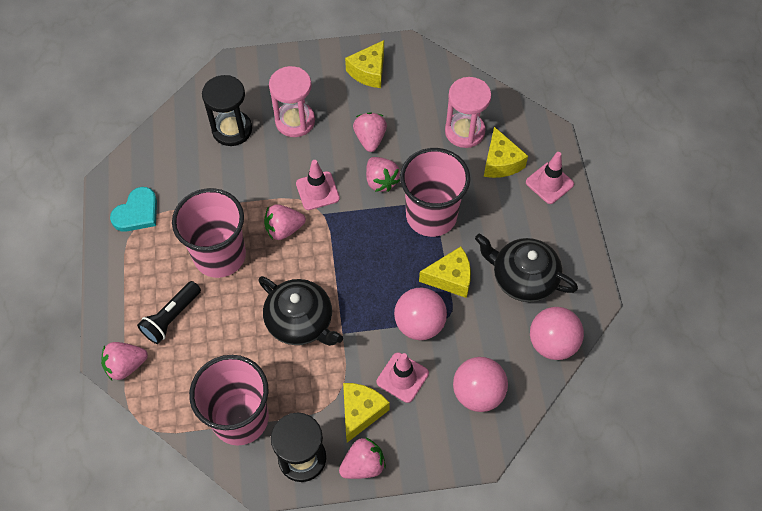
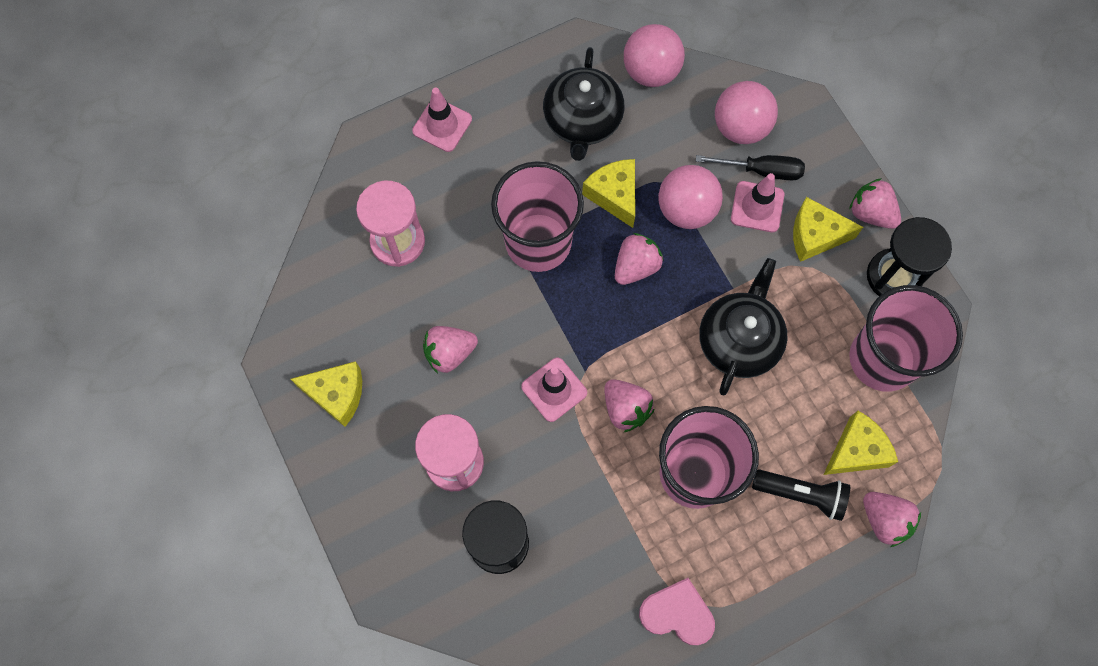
camera: 110 degrees left, 10 degrees up
turquoise heart [110,187,157,232] -> pink heart [639,578,715,645]
pink strawberry [366,157,400,192] -> pink strawberry moved to [615,233,664,285]
yellow cheese [484,127,528,178] -> yellow cheese moved to [823,411,898,475]
none -> black screwdriver [696,155,805,180]

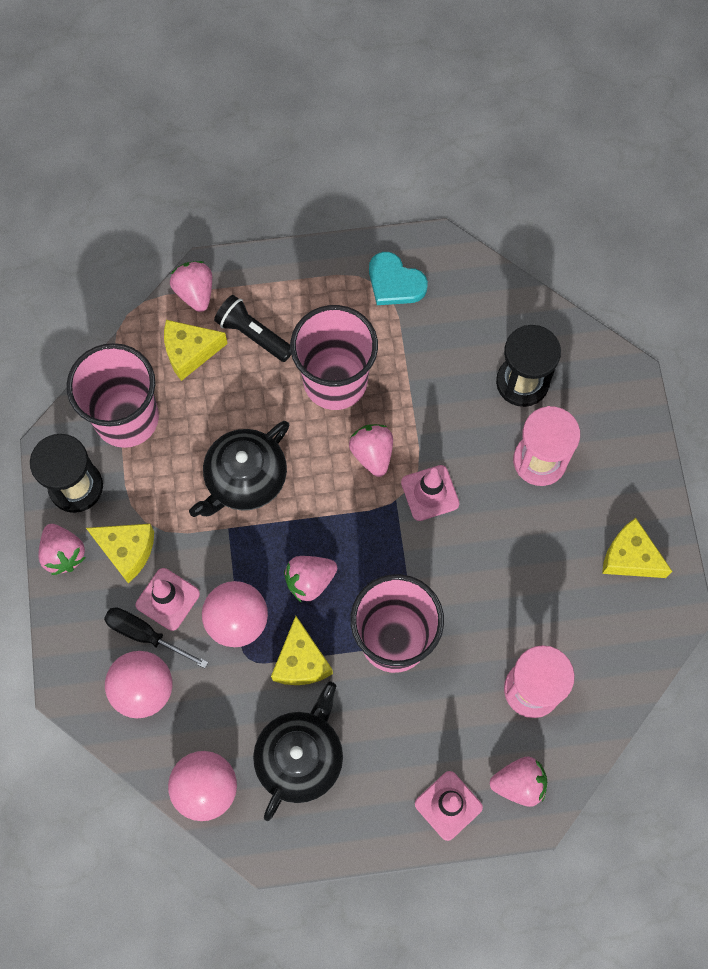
camera: 160 degrees left, 0 degrees up
pink strawberry [423,326,478,373] -> pink strawberry moved to [490,756,547,807]
pink heart [639,578,715,645] -> turquoise heart [369,252,428,305]

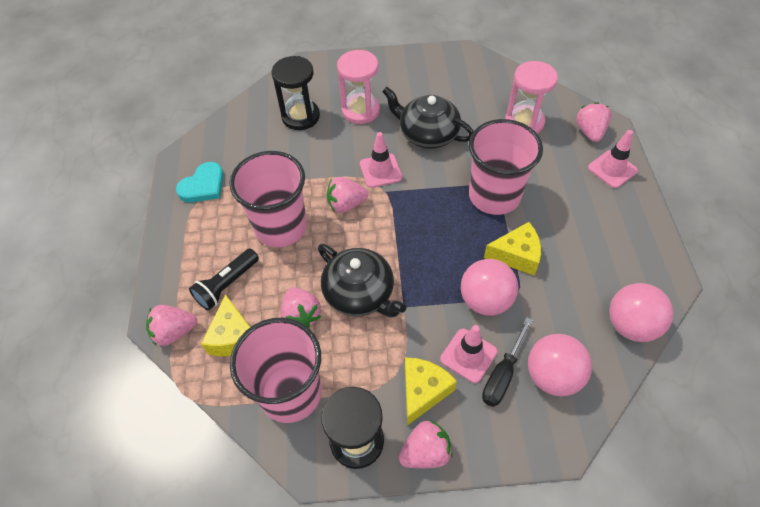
camera: 85 degrees left, 15 degrees down
black teapot [253,681,343,821] -> black teapot moved to [382,87,473,149]
pink strawberry [284,556,337,603] -> pink strawberry moved to [281,287,321,328]
yellow cheese [602,518,672,578] -> none

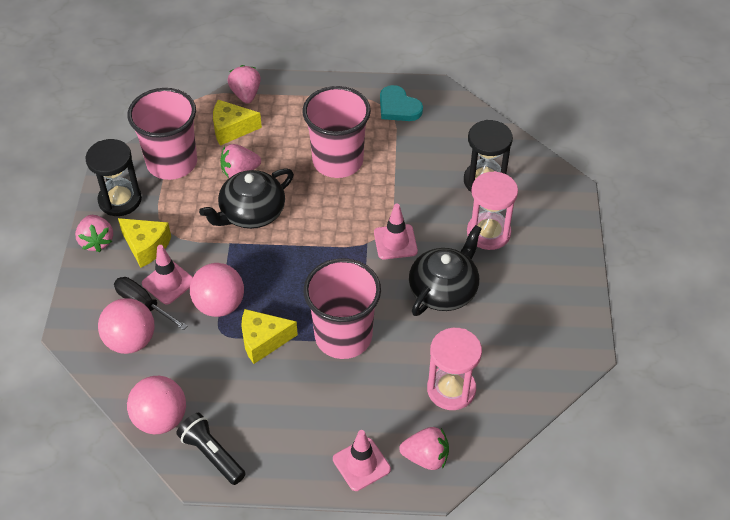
camera: 95 degrees right, 5 degrees down
black flashlight [189,249,259,310] -> black flashlight moved to [176,413,246,485]
pink strawberry [327,177,368,213] -> none
yellow cheese [484,222,541,275] -> yellow cheese turned 75 degrees clockwise [241,309,298,364]

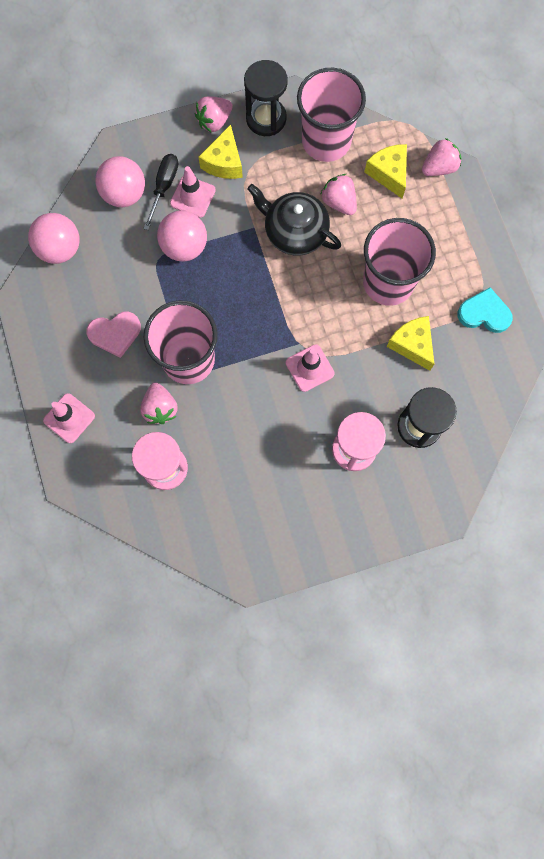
camera: 70 degrees right, 25 degrees up
black flashlight [176,413,246,485] -> none
yellow cheese [241,309,298,364] -> yellow cheese moved to [387,316,434,371]
turquoise heart [380,85,423,121] -> turquoise heart turned 75 degrees clockwise [457,287,513,333]
pink strawberry [399,427,449,470] -> pink strawberry moved to [140,383,178,424]
black teapot [409,225,482,316] -> none
none -> pink heart [86,312,141,358]

